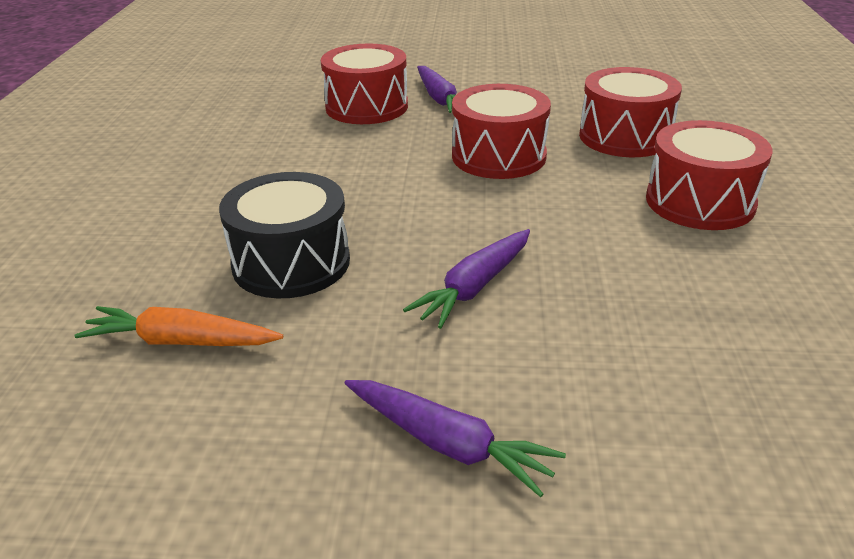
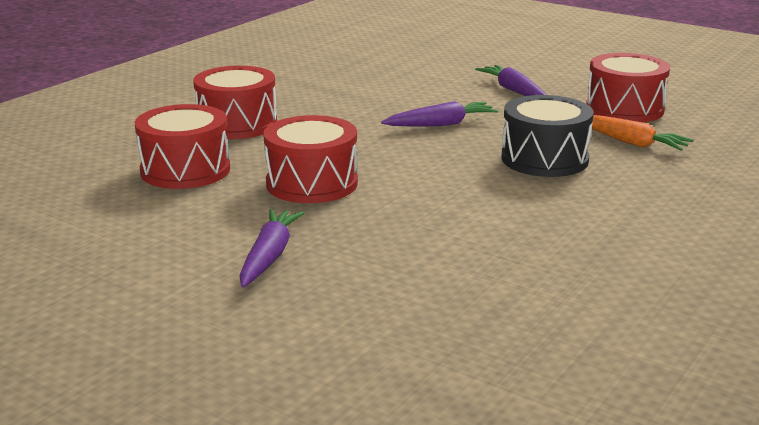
camera: 150 degrees left, 10 degrees down
red drum [321,44,408,124] -> red drum moved to [586,53,670,122]

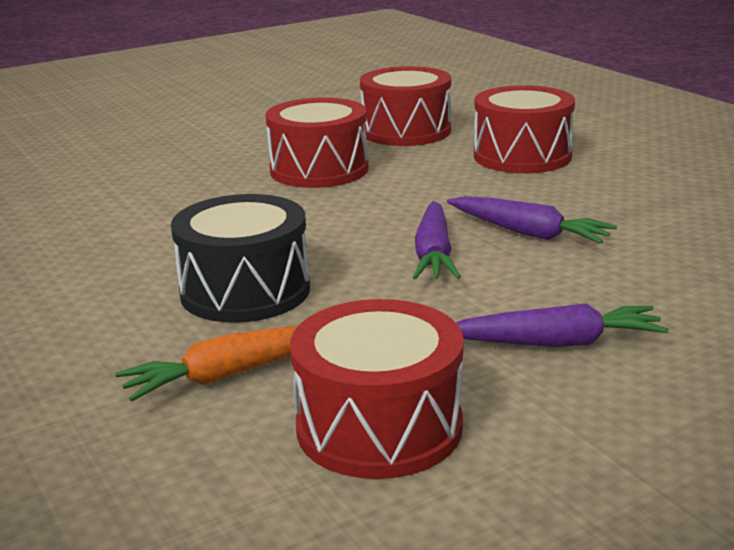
camera: 115 degrees right, 0 degrees up
purple carrot [239,209,305,288] -> purple carrot moved to [447,196,617,244]

